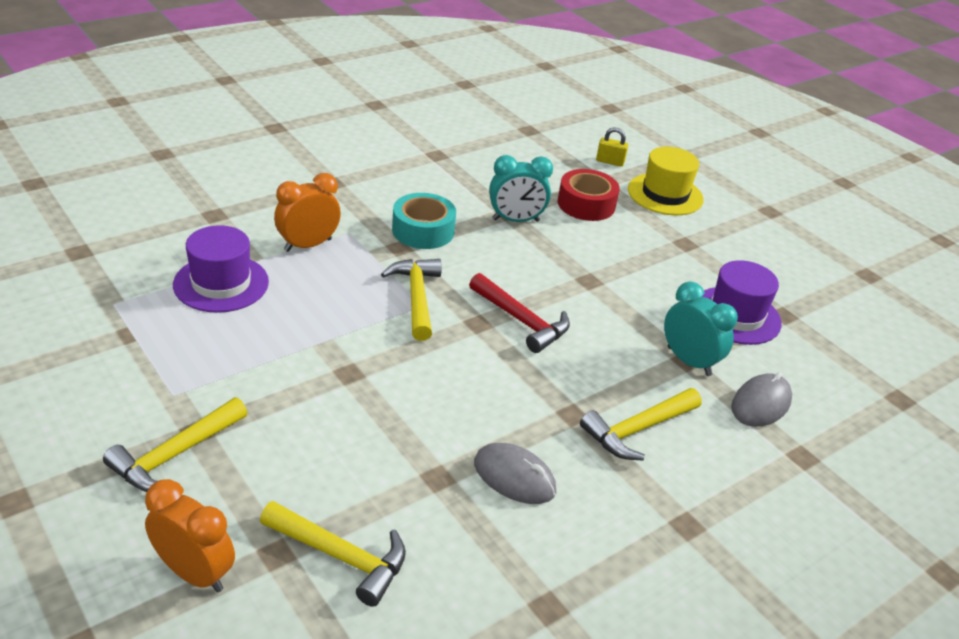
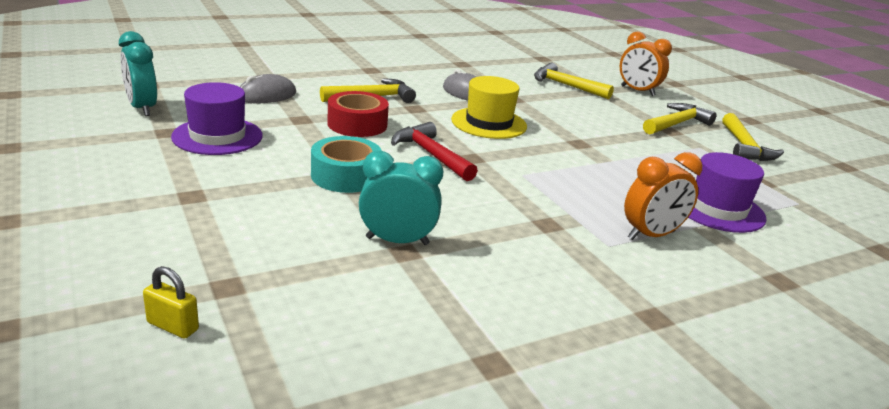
camera: 170 degrees left, 10 degrees down
yellow hammer [381,259,442,341] -> yellow hammer moved to [722,113,784,161]
turquoise tape [392,193,456,249] -> turquoise tape moved to [311,136,382,193]
red tape [558,169,620,221] -> red tape moved to [327,91,389,137]
yellow hat [628,147,703,215] -> yellow hat moved to [451,76,527,139]
turquoise clock [664,282,738,376] -> turquoise clock moved to [119,31,157,116]

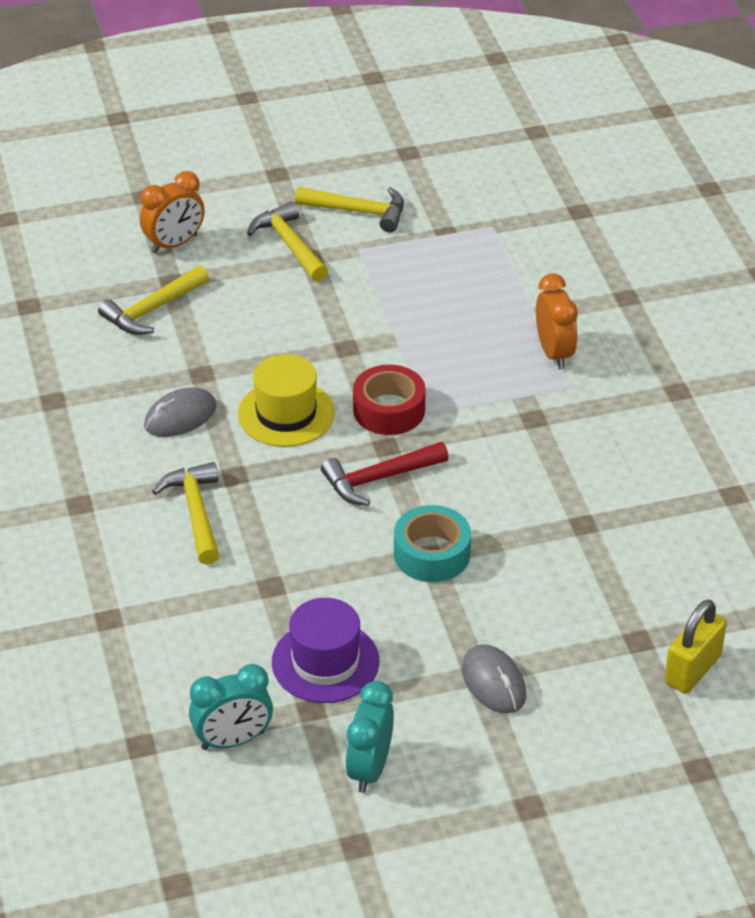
camera: 75 degrees left, 15 degrees up
yellow padlock [143,266,199,339] -> yellow padlock [665,600,727,694], size x1.68
grey mouse [240,74,296,103] -> grey mouse moved to [462,644,526,714]
red tape [327,91,389,137] -> red tape moved to [353,365,426,435]
turquoise clock [359,151,443,245] -> turquoise clock moved to [345,681,394,793]
purple hat [688,152,767,233] -> none

